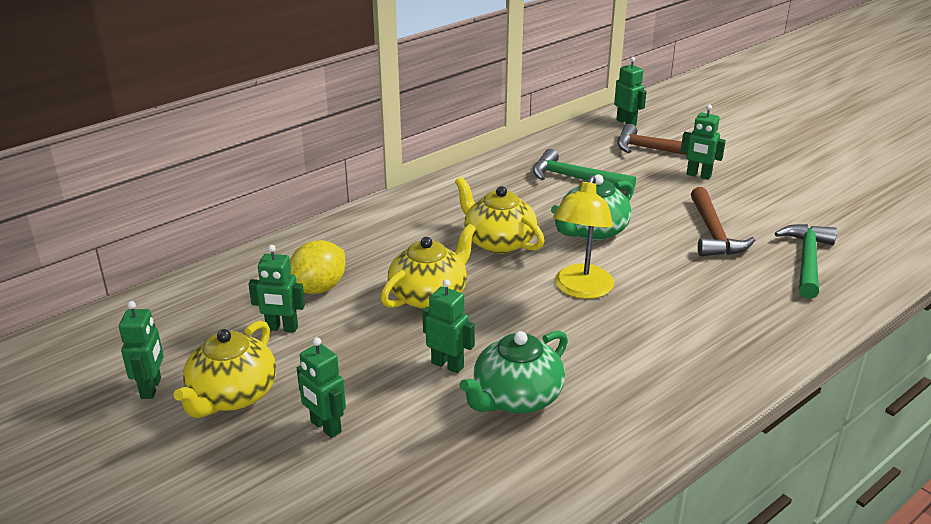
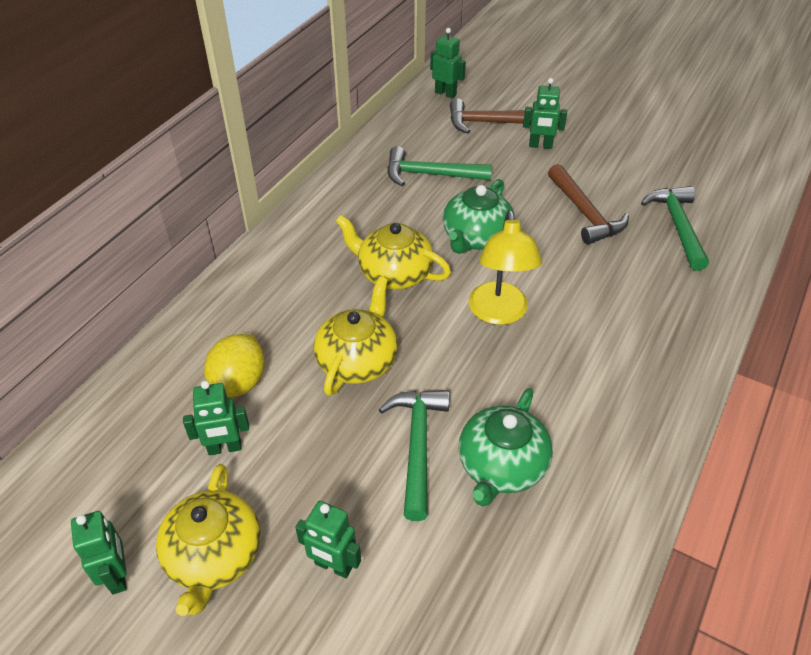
camera: 20 degrees left, 15 degrees up
green robot [422,279,475,373] -> green hammer [378,390,450,521]

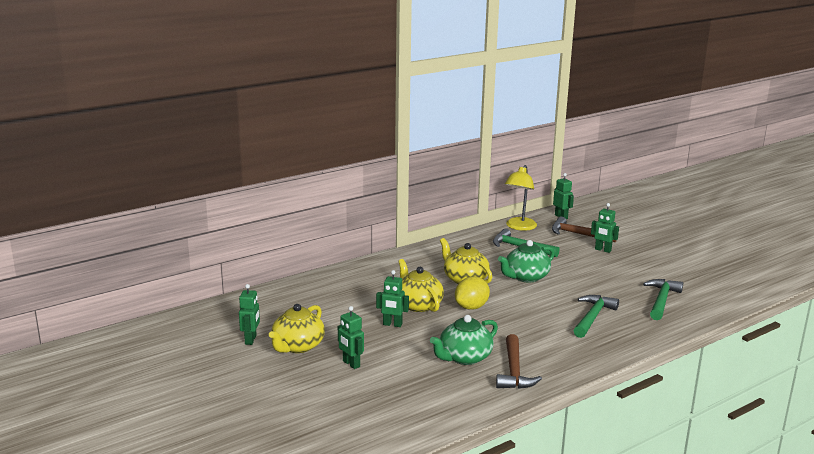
camera: 25 degrees right, 25 degrees down
green robot [183,381,249,455] -> green robot moved to [376,270,409,327]
yellow lemon [204,334,265,398] -> yellow lemon moved to [455,277,490,310]
yellow teapot [314,277,398,396] -> yellow teapot turned 75 degrees counterclockwise [398,259,444,312]
green hammer [378,390,450,521] -> green hammer moved to [574,295,619,338]
yellow lamp [469,210,542,325] -> yellow lamp moved to [505,165,537,231]
brown hammer [548,164,629,245] -> brown hammer moved to [496,334,542,389]

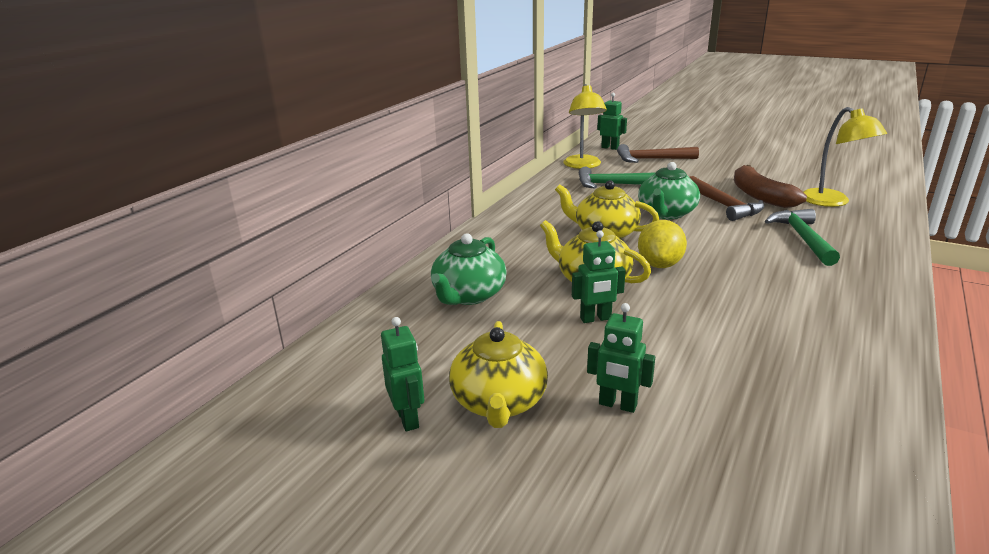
camera: 25 degrees left, 5 degrees up
green teapot [430,315,498,365] -> green teapot moved to [431,233,507,305]
brown hammer [496,334,542,389] -> brown hammer moved to [689,176,765,221]
green robot [591,203,619,253] -> none
green hammer [643,279,683,320] -> yellow lamp [803,107,887,207]
none -> brown banana [734,165,807,208]

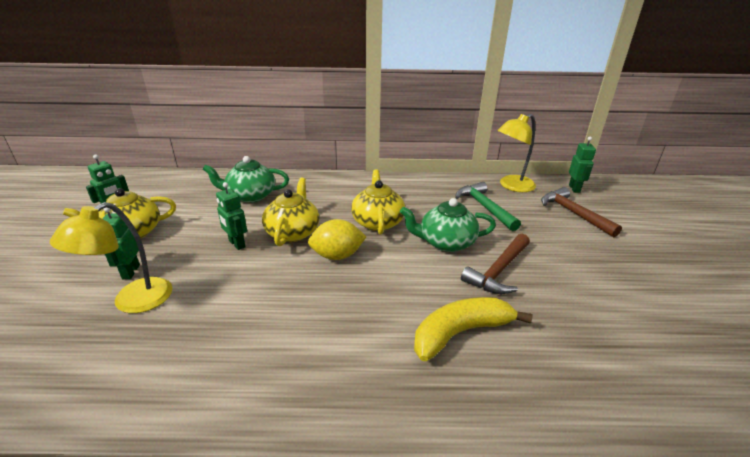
camera: 60 degrees right, 5 degrees up
brown banana [734,165,807,208] -> none
green hammer [765,209,840,266] -> yellow banana [414,297,533,361]
yellow lamp [803,107,887,207] -> yellow lamp moved to [50,202,172,313]

